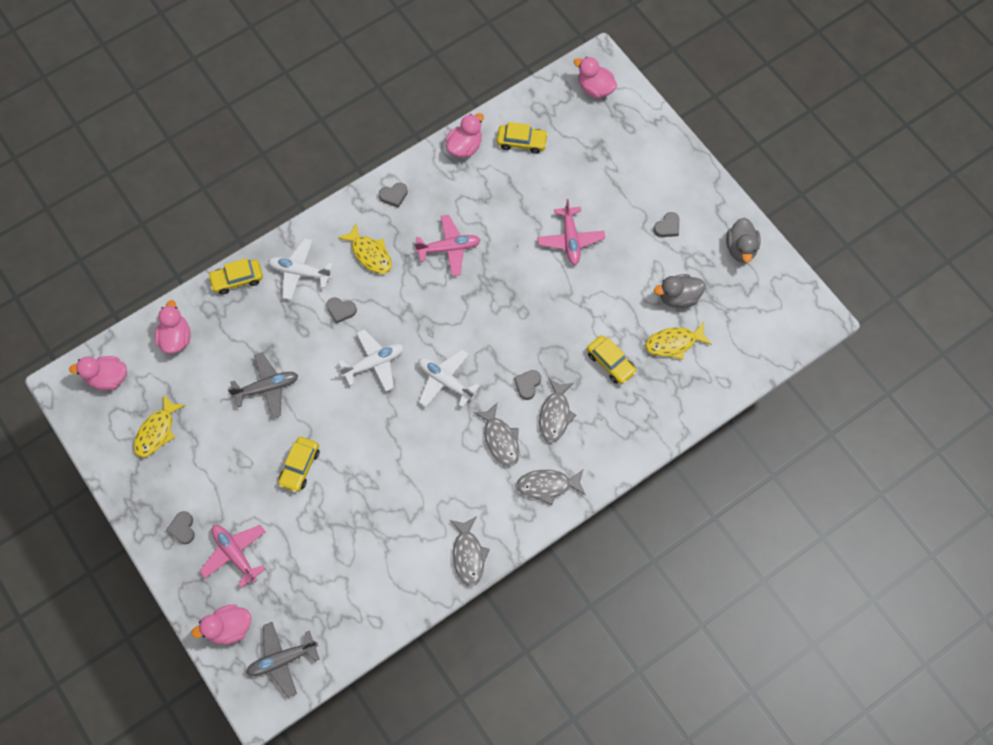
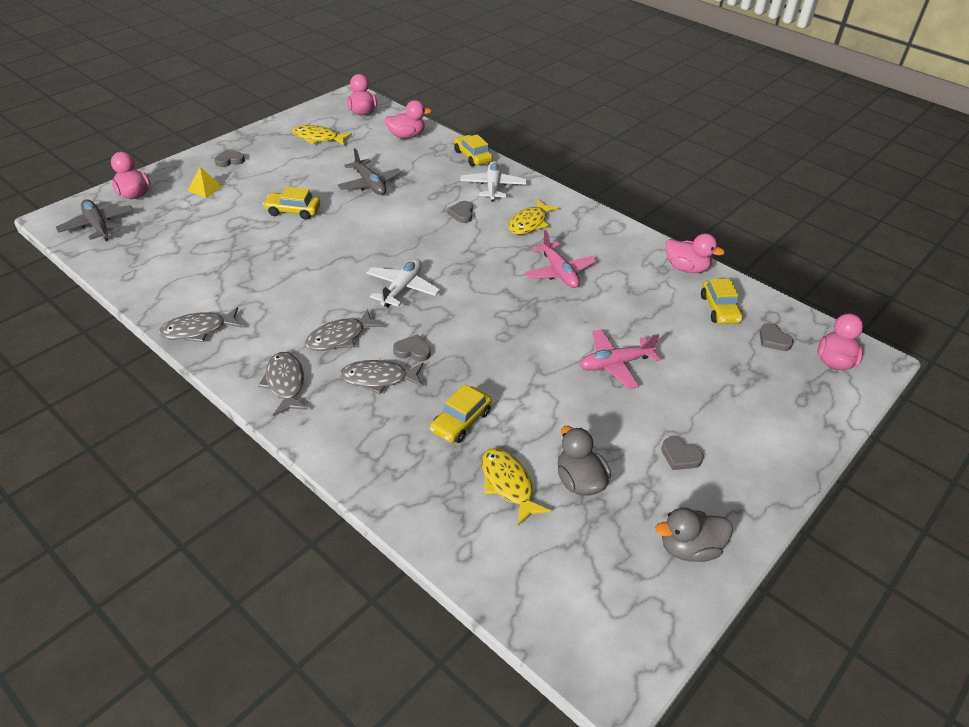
camera: 75 degrees right, 25 degrees down
pink plane [200,525,266,588] -> yellow pyramid [187,167,223,198]
white plane [338,330,404,391] -> none
grey heart [379,183,408,208] -> grey heart moved to [759,323,794,351]

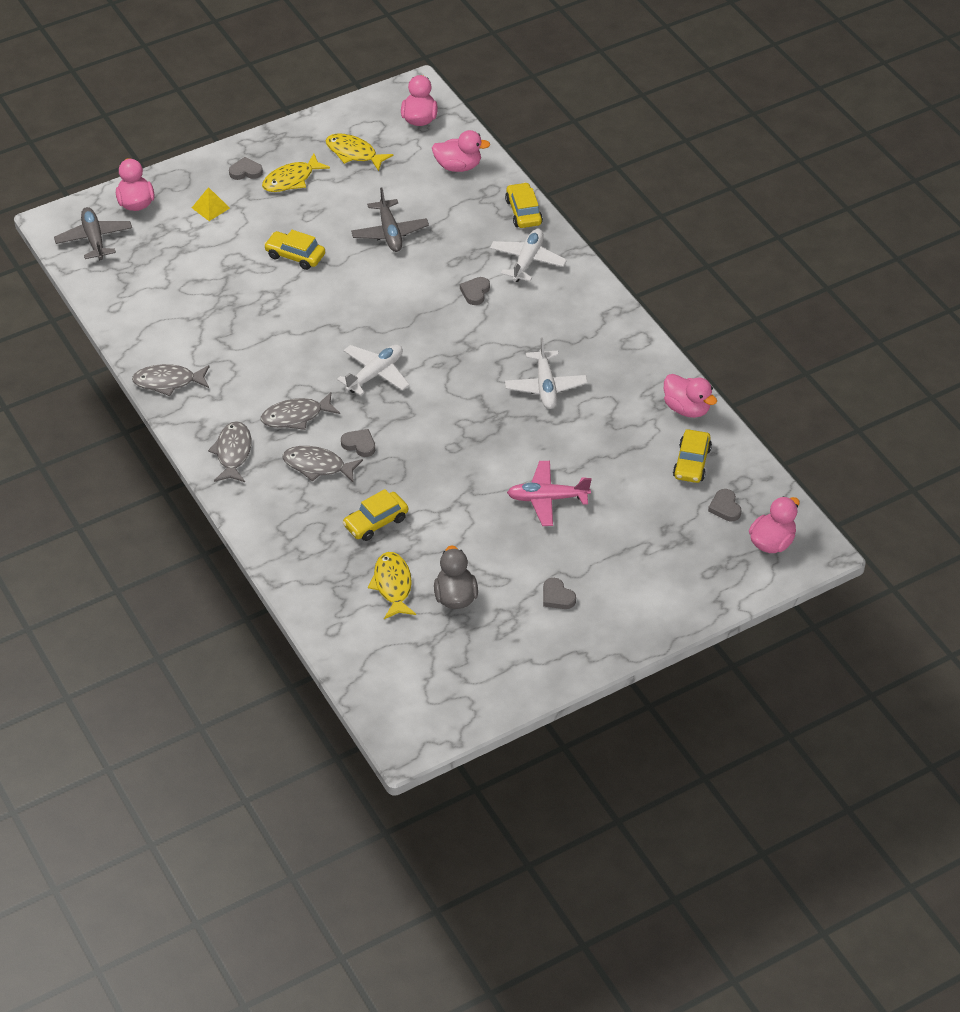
camera: 20 degrees right, 5 degrees up
yellow fish [509,199,559,235] -> yellow fish moved to [262,153,330,192]
pink plane [525,230,596,288] -> white plane [505,337,588,409]
grey duck [655,507,733,562] -> none

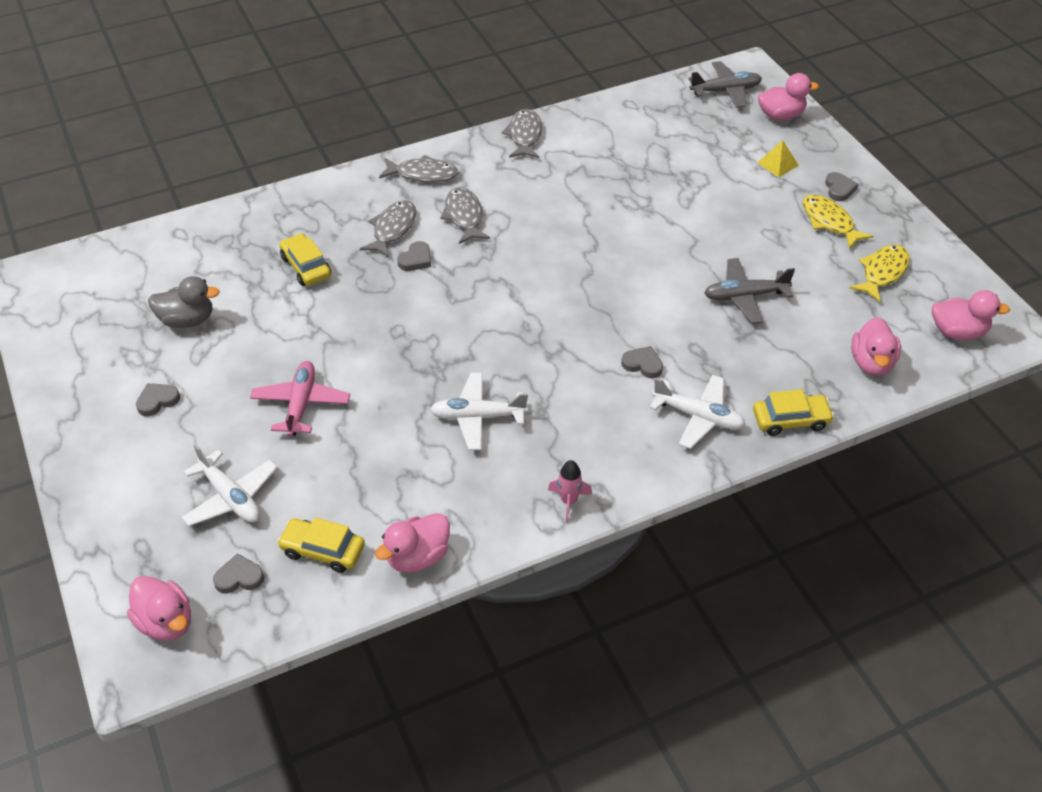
camera: 95 degrees right, 0 degrees up
yellow car [264,230,325,270] -> none
white plane [337,345,409,396] -> white plane moved to [181,444,277,526]
yellow fish [368,552,416,619] -> none
none -> pink rocket [548,460,592,523]

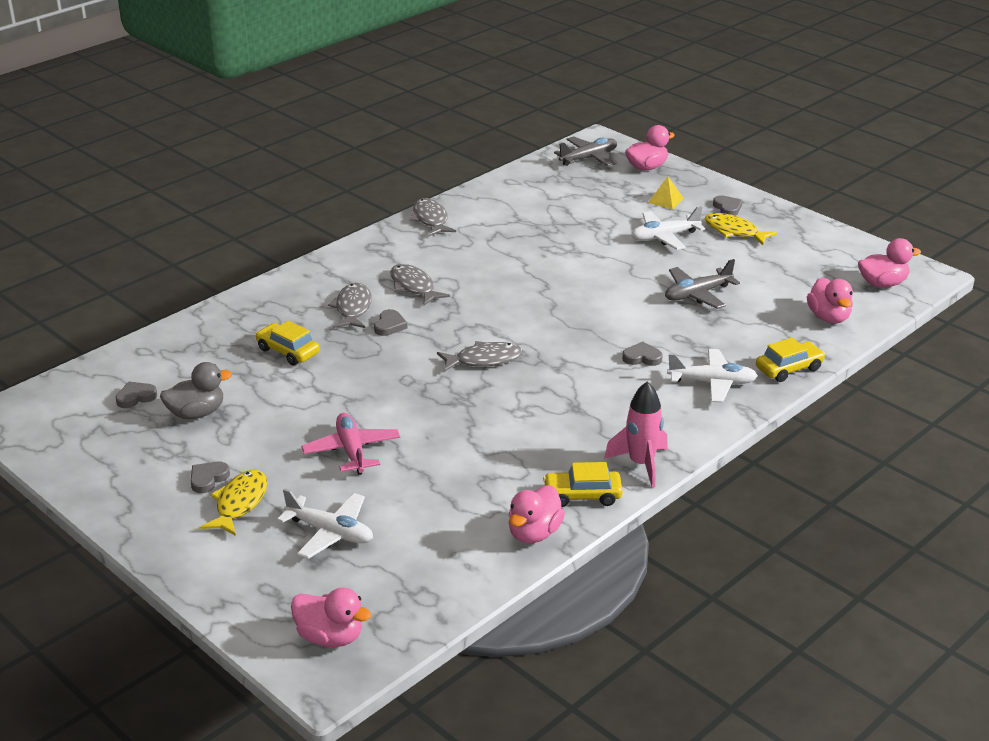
camera: 20 degrees left, 15 degrees down
grey heart [213,553,264,594] -> grey heart moved to [115,382,157,408]
yellow car [277,517,365,573] -> yellow car moved to [543,462,623,507]
grey fish [379,155,458,183] -> grey fish moved to [437,341,523,372]
white plane [430,373,528,450] -> white plane moved to [631,206,705,250]
pink rocket [548,460,592,523] -> pink rocket [604,381,668,488], size x1.59
yellow fish [849,245,910,302] -> yellow fish moved to [200,470,267,536]

